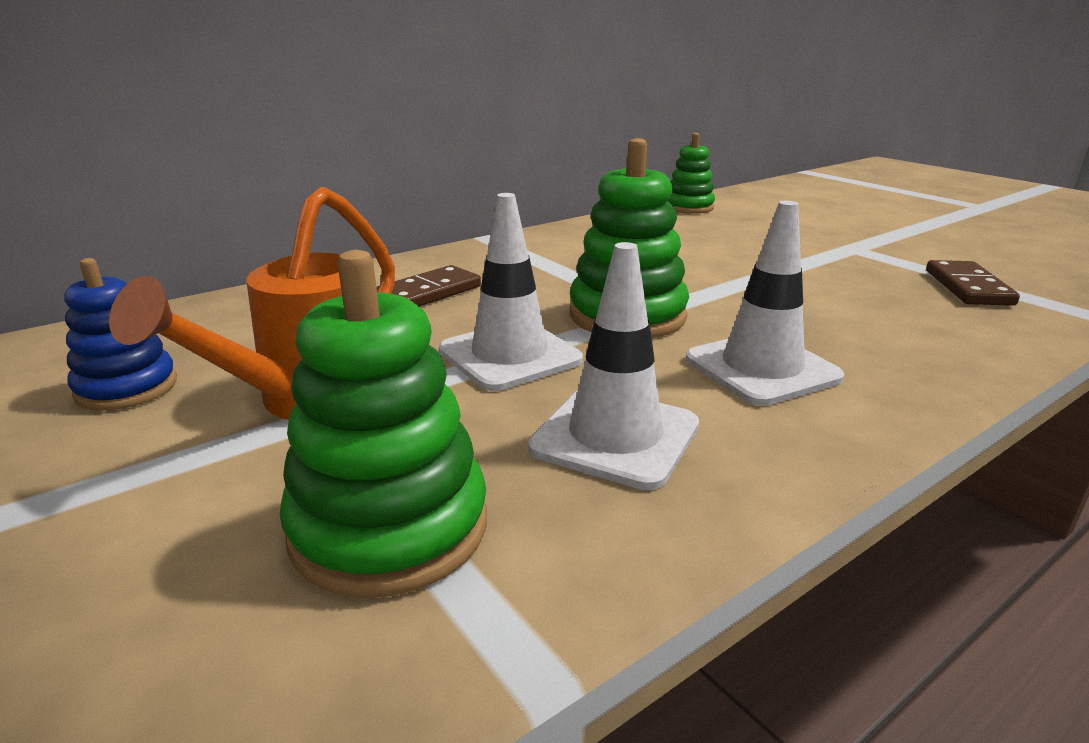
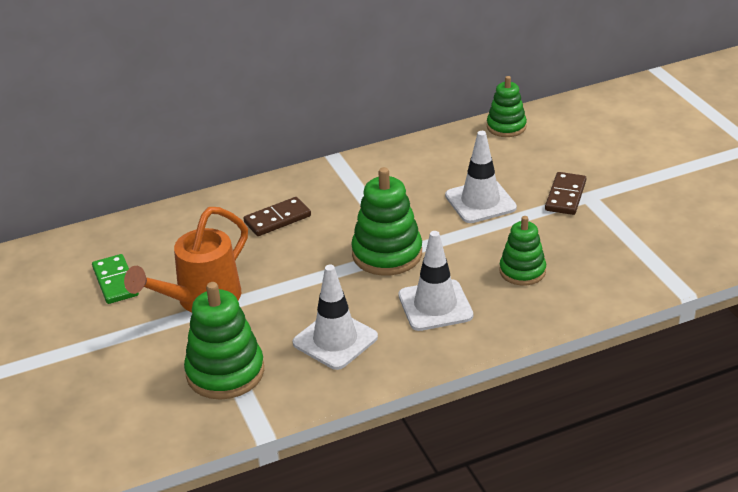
camera: 15 degrees right, 10 degrees up
blue stacking toy [64,258,177,411] -> green domino [92,254,139,304]
white traffic cone [439,193,583,391] -> white traffic cone moved to [445,131,517,223]
brown domino [926,260,1020,306] -> brown domino moved to [545,172,586,215]
none -> green stacking toy [499,216,546,286]

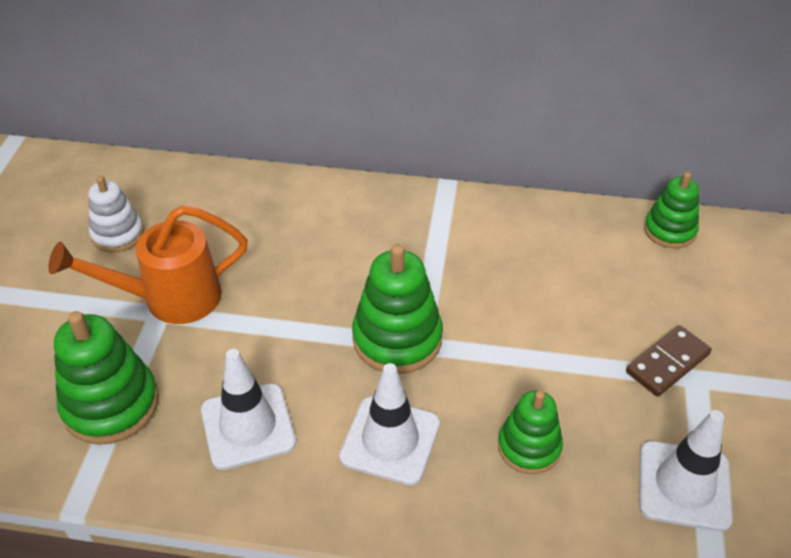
camera: 30 degrees right, 10 degrees up
green domino [92,254,139,304] -> white stacking toy [89,176,144,253]
brown domino [243,197,311,236] -> none
white traffic cone [445,131,517,223] -> white traffic cone moved to [639,410,733,532]

